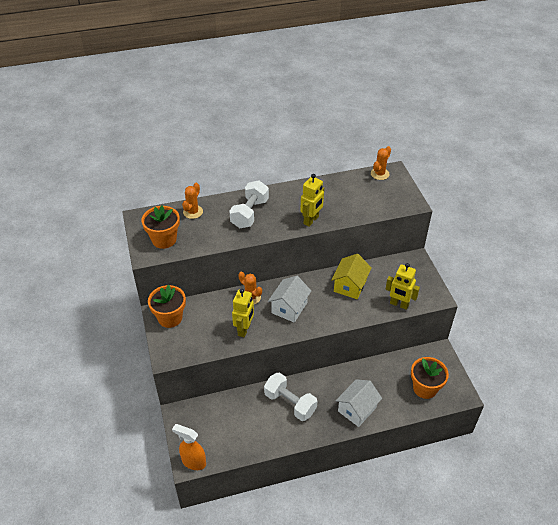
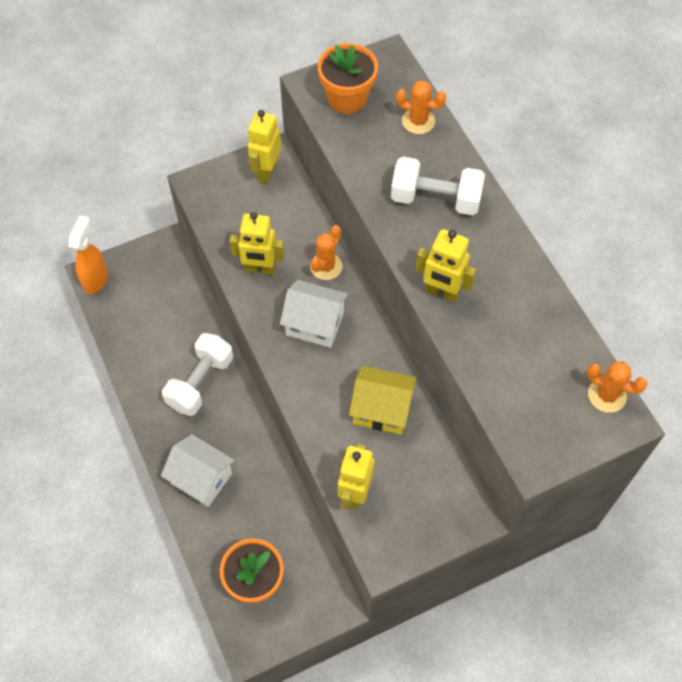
camera: 80 degrees right, 15 degrees up
orange flower pot [148,285,186,328] -> yellow robot [248,110,281,183]

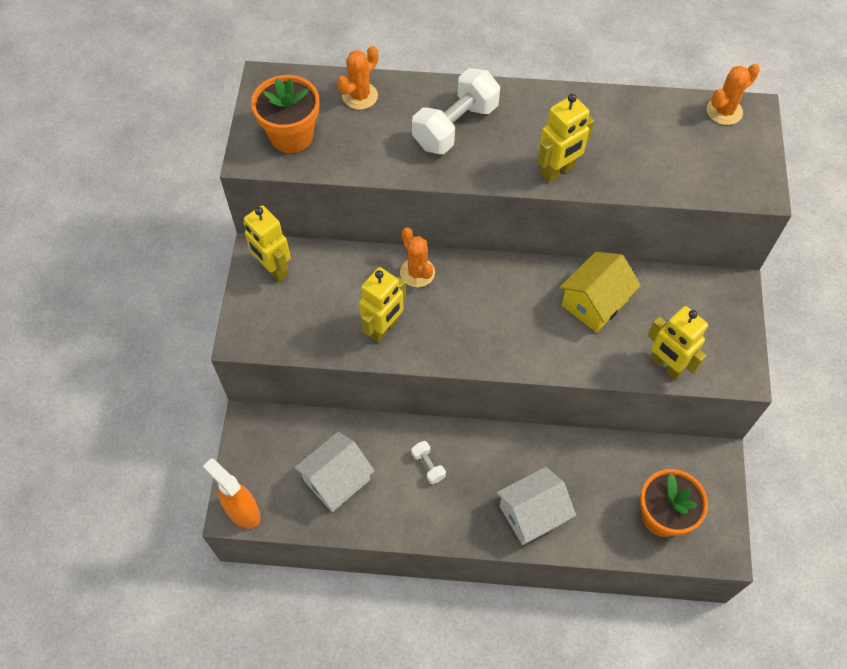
camera: 60 degrees left, 0 degrees up
white dumbbell [162,333,233,416] -> white dumbbell [411,441,446,484], size x0.46
white house [280,280,348,348] -> white house moved to [294,432,374,512]

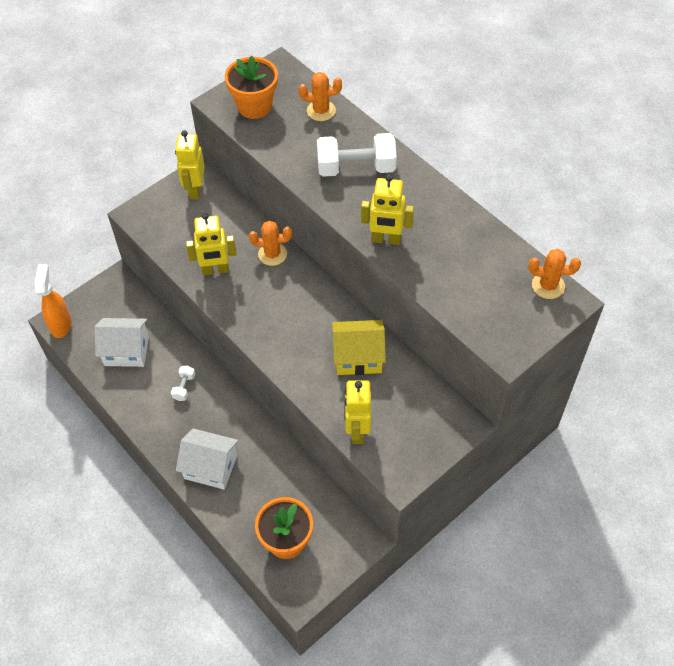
camera: 45 degrees right, 5 degrees down
orange cactus [400,227,435,287] -> orange cactus turned 75 degrees clockwise [249,221,292,266]

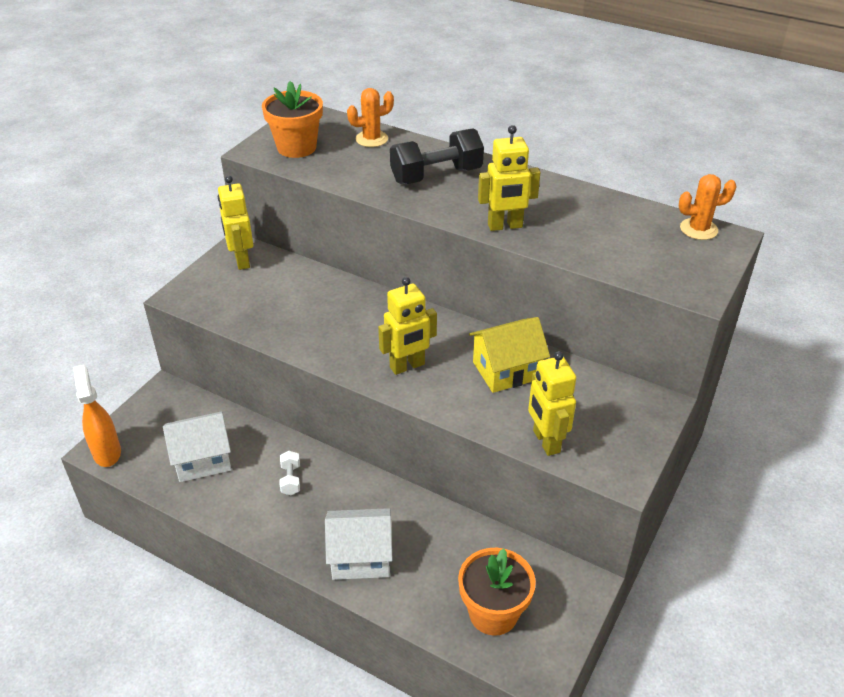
camera: 20 degrees left, 15 degrees down
yellow robot [186,213,237,275] -> yellow robot moved to [378,277,437,375]
orange cactus [249,221,292,266] -> none
white dumbbell [317,133,397,177] -> black dumbbell [390,128,484,184]

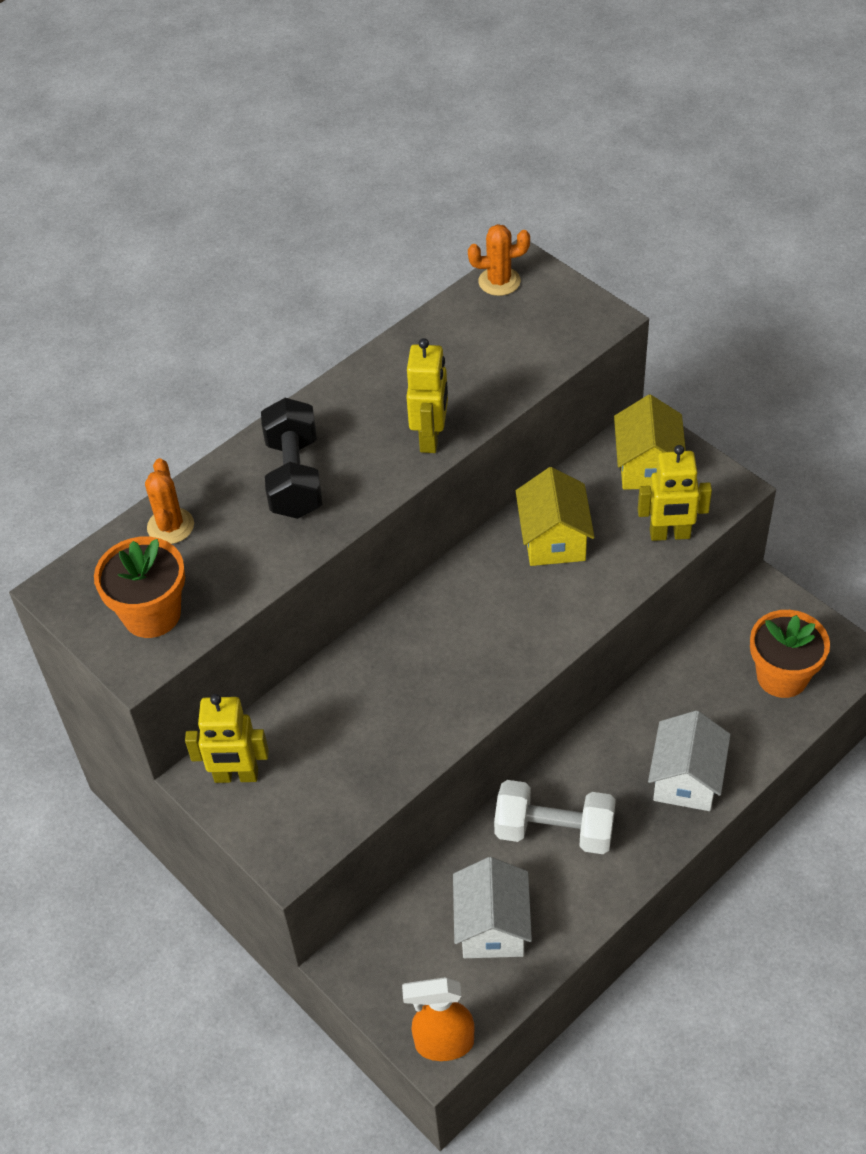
camera: 70 degrees left, 10 degrees up
white dumbbell [280,451,300,495] -> white dumbbell [494,780,616,854], size x2.16
yellow robot [378,277,437,375] -> none
orange cactus [679,174,737,240] -> orange cactus turned 75 degrees clockwise [468,224,530,296]
none -> yellow house [614,394,686,490]

